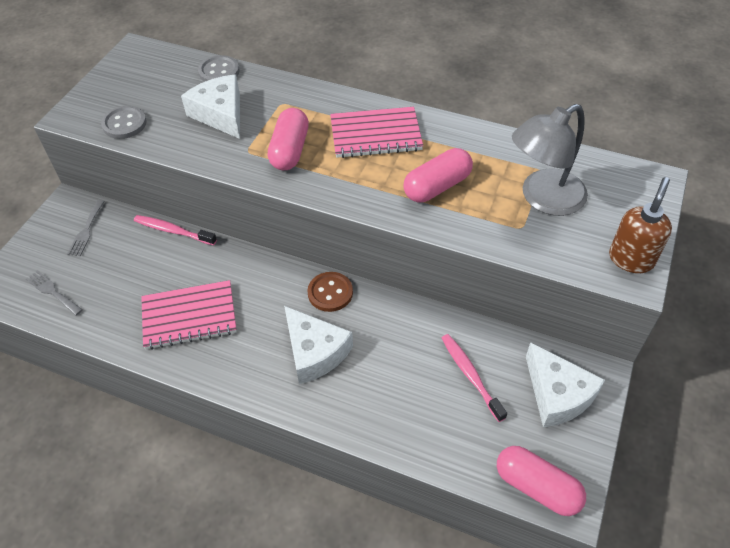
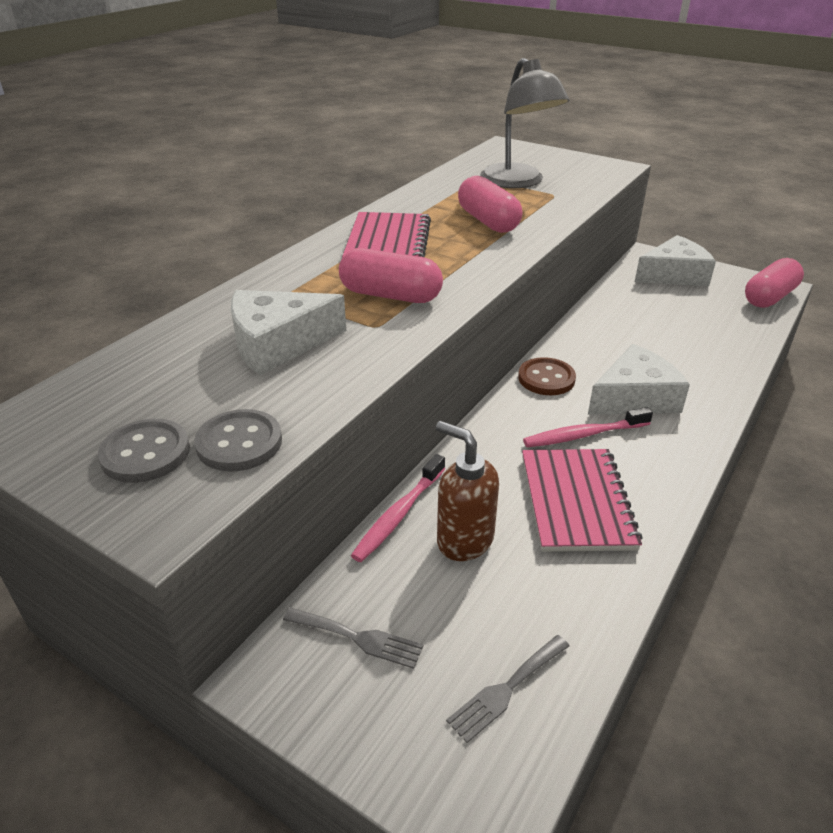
camera: 80 degrees left, 15 degrees down
grey button [198,55,240,82] -> grey button moved to [98,419,190,483]
pink toothbrush [442,334,507,422] -> pink toothbrush moved to [523,407,653,447]
brown soap dispenser [609,177,672,273] -> brown soap dispenser moved to [436,421,499,561]

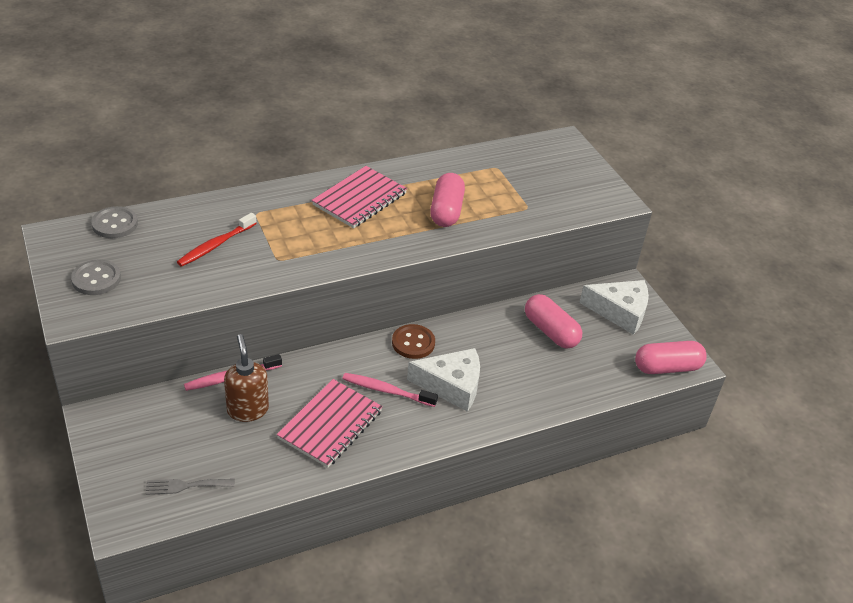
camera: 30 degrees right, 5 degrees up
grey button [194,409,282,472] -> grey button moved to [91,206,138,238]
white cheese [231,290,346,375] -> red toothbrush [177,213,257,267]
grey fork [283,607,423,669] -> none
pink capsule [339,248,443,303] -> pink capsule moved to [525,294,582,349]
grey lamp [480,58,569,188] -> none

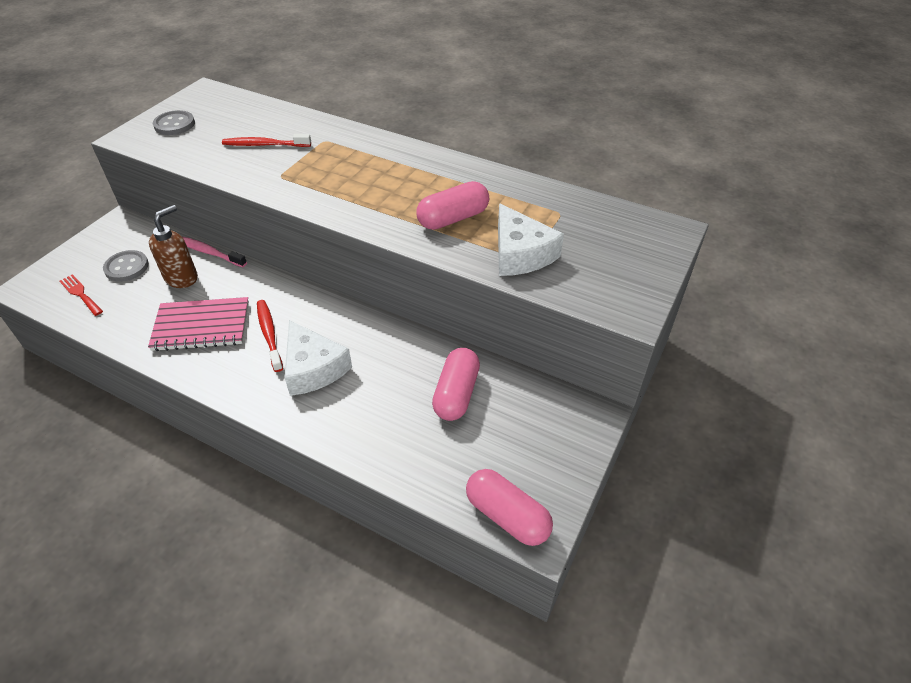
camera: 55 degrees right, 5 degrees up
grey button [91,206,138,238] -> grey button moved to [103,250,149,282]
grey fork [145,479,235,495] -> red fork [60,274,103,316]
pink notebook [312,166,407,228] -> none
pink toothbrush [342,373,438,407] -> red toothbrush [257,300,283,372]
brown button [392,324,435,359] -> none
white cheese [579,280,649,335] -> white cheese moved to [498,203,564,276]

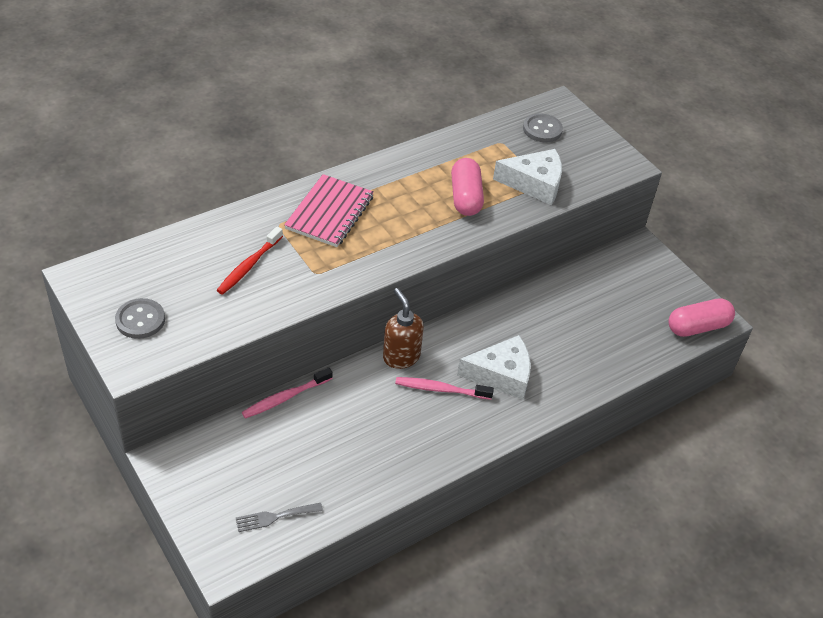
camera: 65 degrees left, 0 degrees up
red fork [60,274,103,316] -> grey fork [236,503,323,532]
grey button [103,250,149,282] -> grey button moved to [523,114,563,142]
pink notebook [148,297,249,351] -> pink notebook moved to [284,174,374,247]
brown soap dispenser [149,205,198,288] -> brown soap dispenser moved to [383,288,424,369]
red toothbrush [257,300,283,372] -> pink toothbrush [395,377,494,400]
pink capsule [432,348,480,421] -> none

